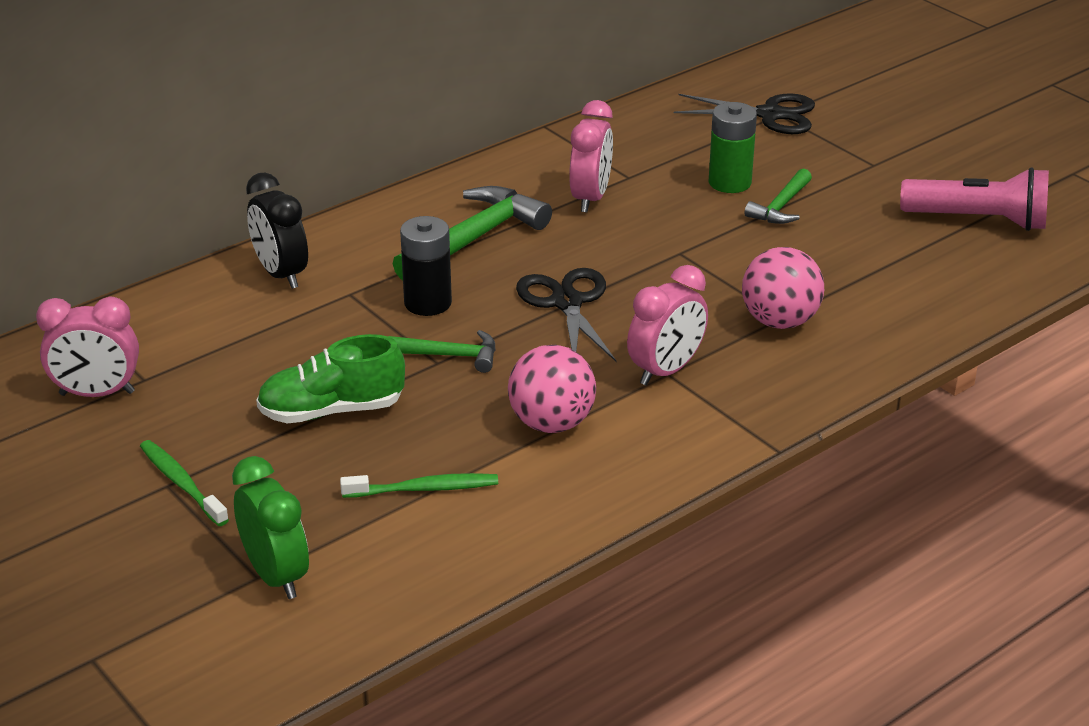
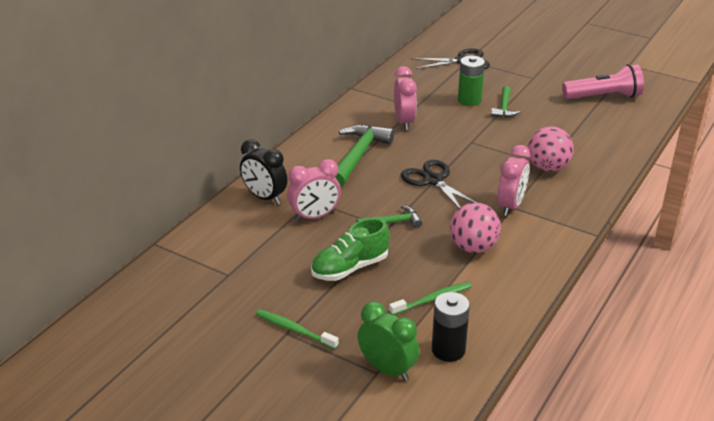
camera: 20 degrees left, 0 degrees up
pink clock [36,297,139,397] -> pink clock moved to [287,159,341,221]
black battery [400,216,452,316] -> black battery moved to [432,292,470,362]

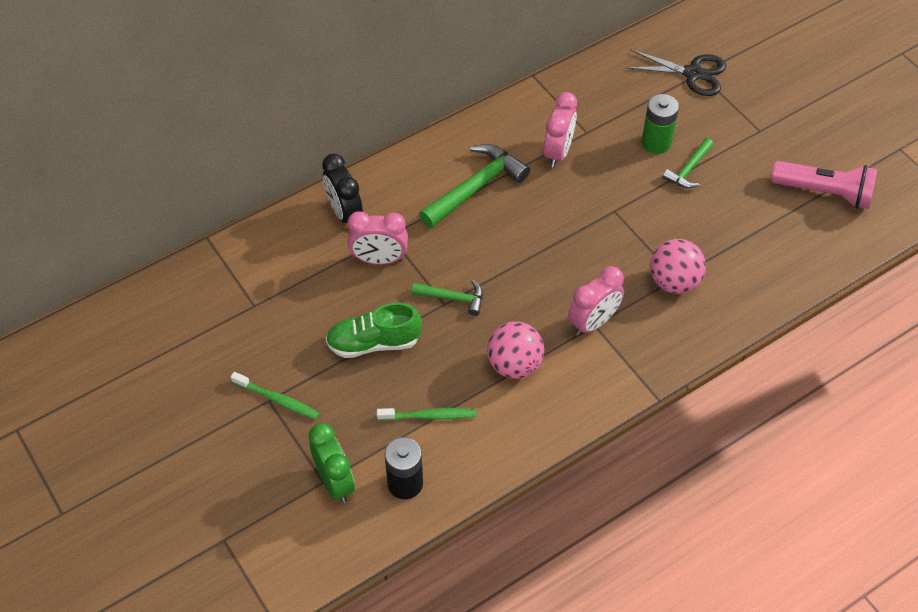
camera: 25 degrees right, 20 degrees up
green toothbrush [256,309,339,349] -> green toothbrush turned 150 degrees clockwise [231,372,320,420]
black scissors [401,160,477,208] -> none

